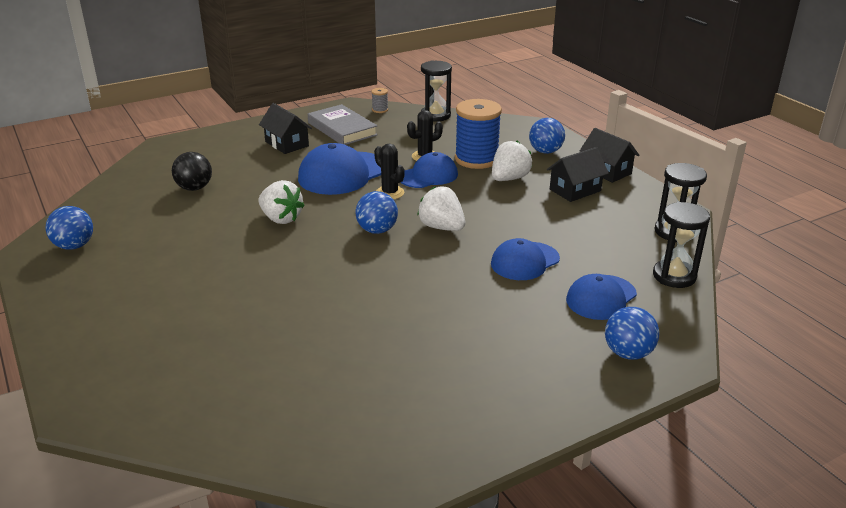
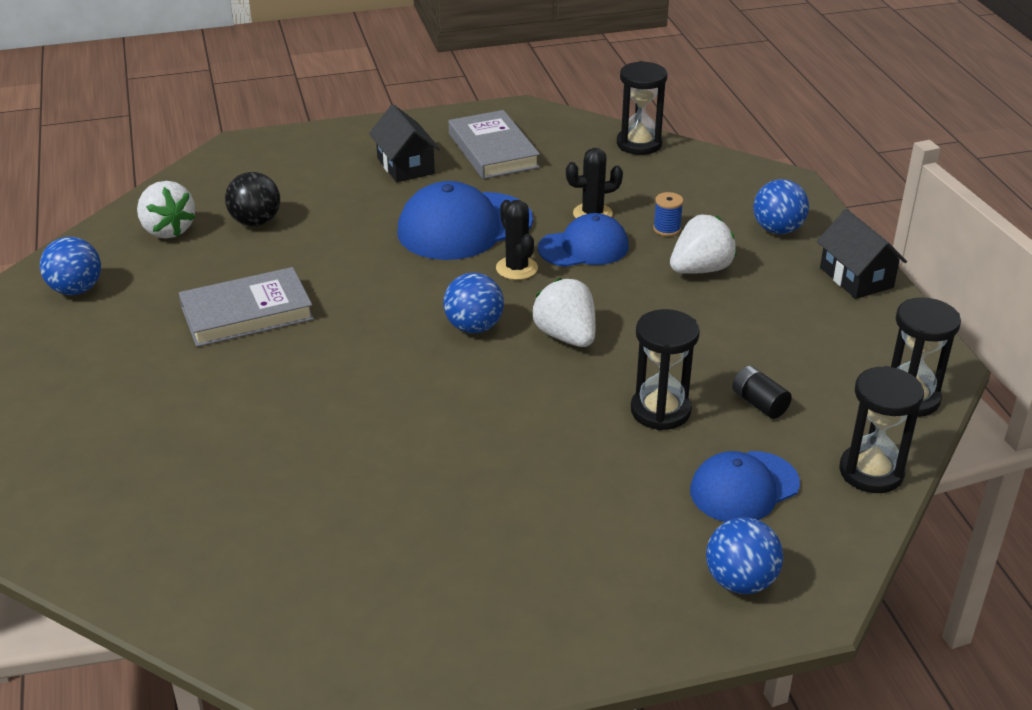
camera: 15 degrees right, 5 degrees up
white strawberry [258,180,305,224] -> white strawberry moved to [137,181,196,239]
grey spool [372,88,388,113] -> none
blue spool [455,99,502,169] -> blue spool [653,192,684,236], size x0.42
blue cap [491,238,560,280] -> black hourglass [631,309,700,430]
black house [547,147,609,202] -> none
none -> grey book [179,267,314,347]
none -> black battery [732,366,792,419]

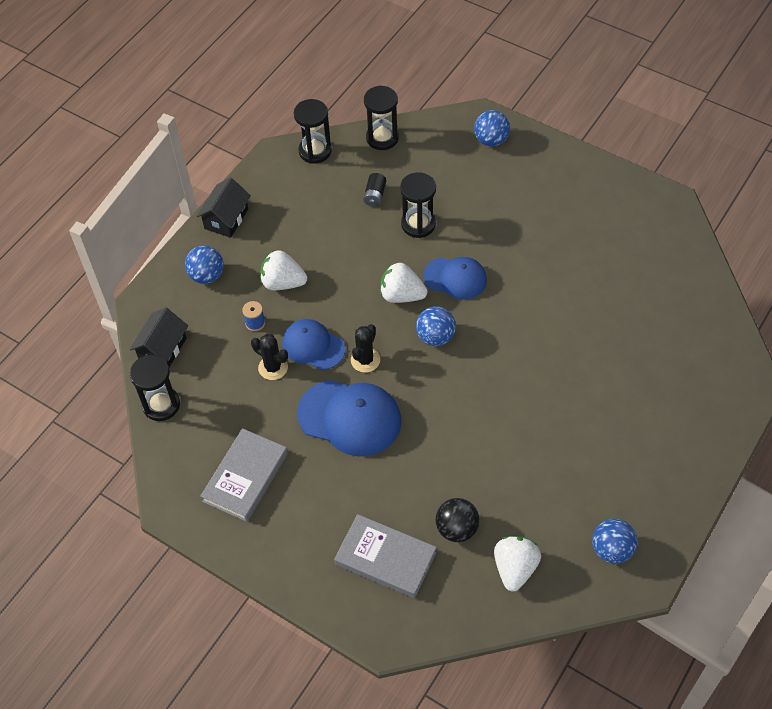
camera: 130 degrees left, 20 degrees up
grey book [179,267,314,347] -> grey book moved to [334,514,437,598]
black house [369,104,440,182] -> black house moved to [129,307,188,367]
white strawberry [532,278,596,347] -> white strawberry turned 90 degrees clockwise [380,262,427,303]
blue cap [690,451,800,522] -> blue cap moved to [423,257,487,299]

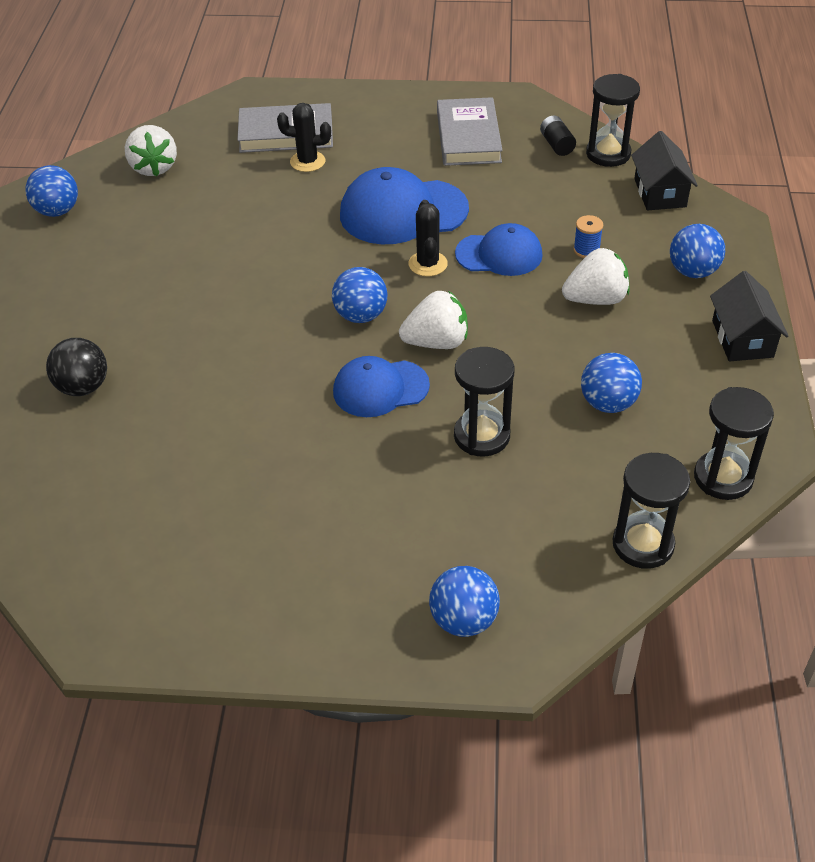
camera: 150 degrees right, 10 degrees down
black cactus [251,334,288,380] -> black cactus moved to [277,103,331,172]
black battery [363,173,386,207] -> black battery moved to [540,115,576,156]
black ball [435,498,480,542] -> black ball moved to [46,338,107,396]
none -> blue ball [581,353,642,413]

